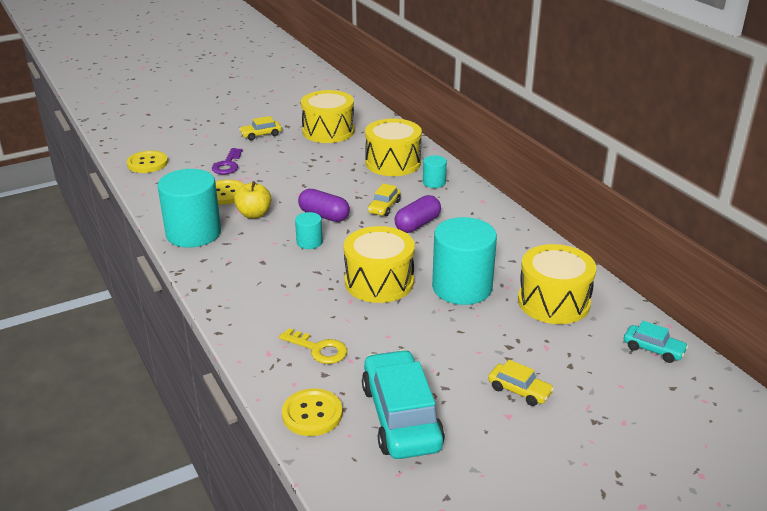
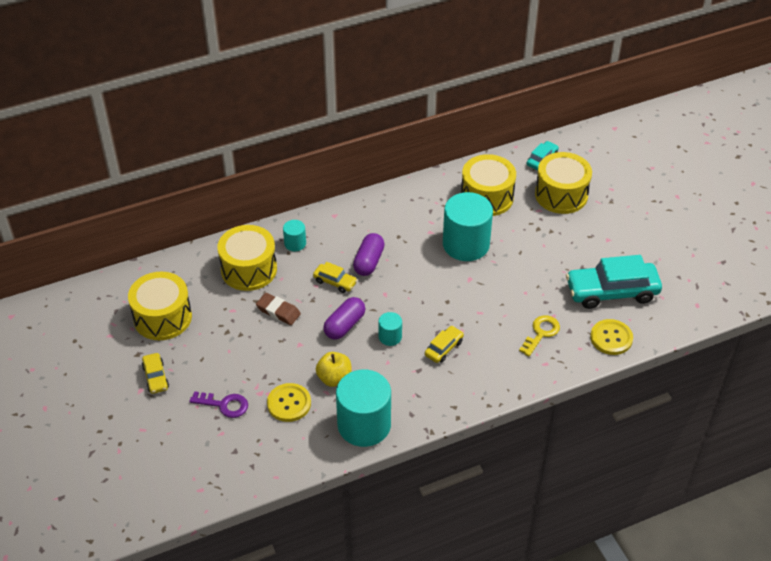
camera: 85 degrees left, 15 degrees up
yellow button [127,150,168,173] -> none
yellow drum [344,226,415,303] -> yellow drum moved to [535,152,592,214]
purple capsule [395,195,441,233] -> purple capsule turned 60 degrees clockwise [353,233,385,276]
yellow car [488,360,554,406] -> yellow car moved to [425,326,464,363]
none -> brown eraser [256,293,301,325]

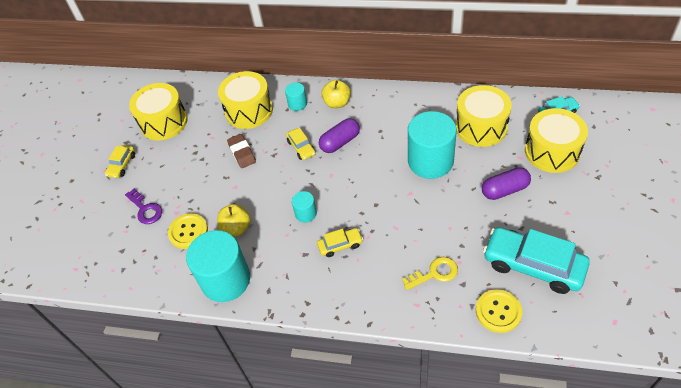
camera: 40 degrees right, 5 degrees up
purple capsule [323,297,365,340] -> purple capsule moved to [482,167,531,200]
none -> yellow apple [322,80,351,108]

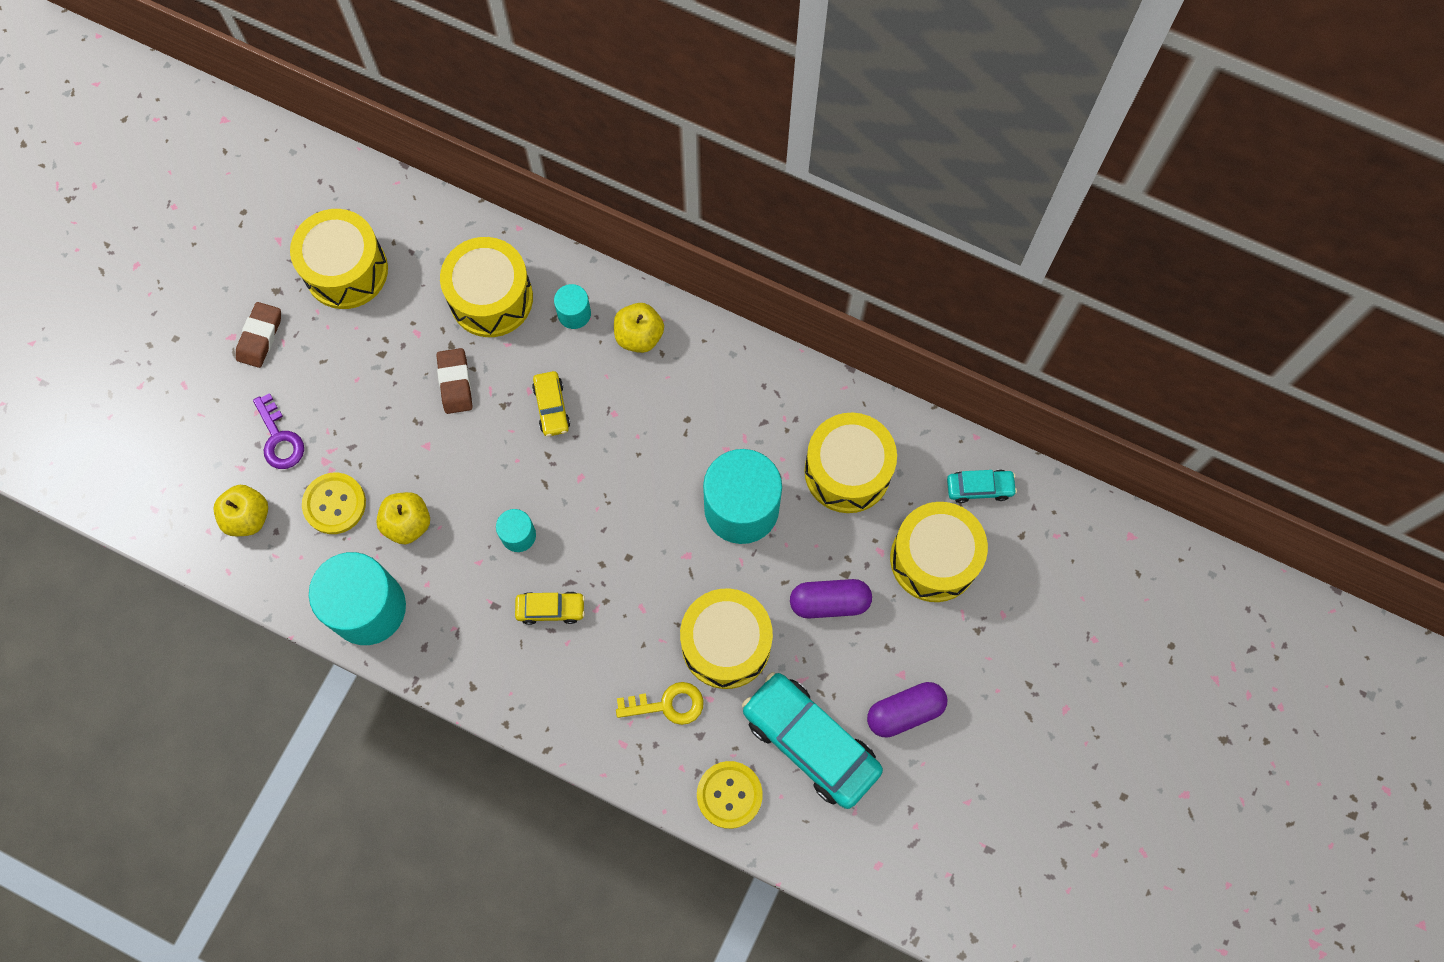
camera: 10 degrees right, 20 degrees up
yellow car [105,145,135,178] -> brown eraser [236,302,281,368]
purple capsule [319,118,360,153] -> purple capsule moved to [867,682,947,738]
none -> yellow apple [213,485,268,537]
none -> yellow drum [680,589,773,689]

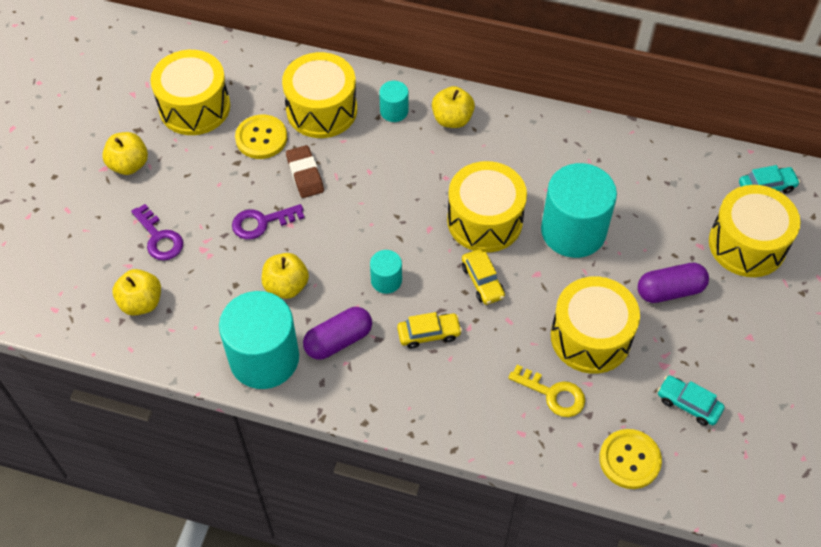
camera: 10 degrees left, 15 degrees down
brown eraser [236,302,281,368] -> yellow apple [102,132,148,175]
yellow button [302,472,366,534] -> yellow button moved to [235,115,287,159]
yellow car [532,371,570,437] -> yellow car moved to [462,249,505,305]
yellow key [616,682,703,725] -> yellow key turned 45 degrees clockwise [508,365,585,417]
turquoise car [742,672,883,809] -> turquoise car [657,375,725,426], size x0.48
yellow drum [804,413,897,513] -> yellow drum moved to [447,161,527,253]
purple capsule [867,682,947,738] -> purple capsule moved to [303,307,372,360]
none -> purple key [232,204,304,240]

